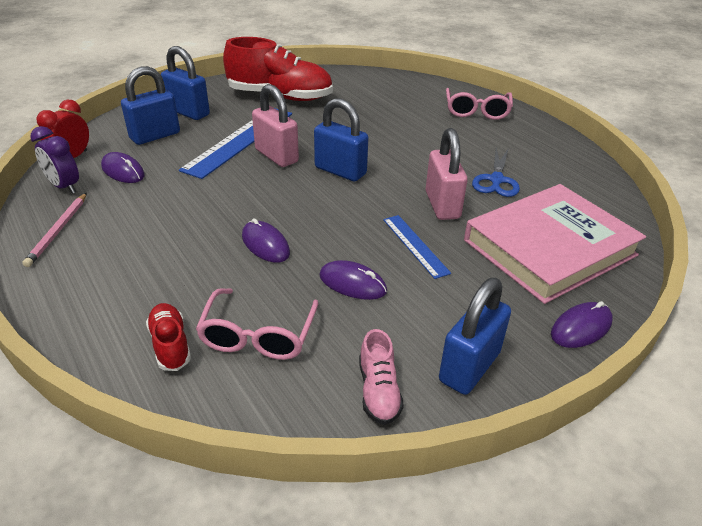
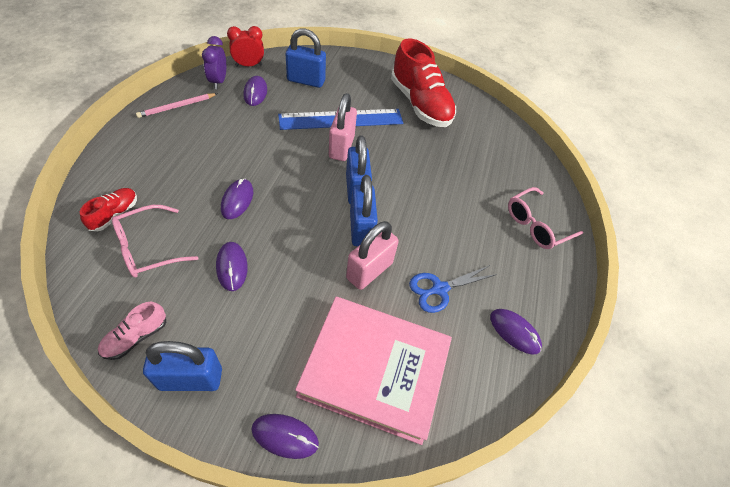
camera: 45 degrees right, 15 degrees up
blue padlock [161,46,210,120] -> blue padlock moved to [350,175,378,246]
blue ruler [383,215,451,279] -> none
none -> purple mouse [490,309,542,355]

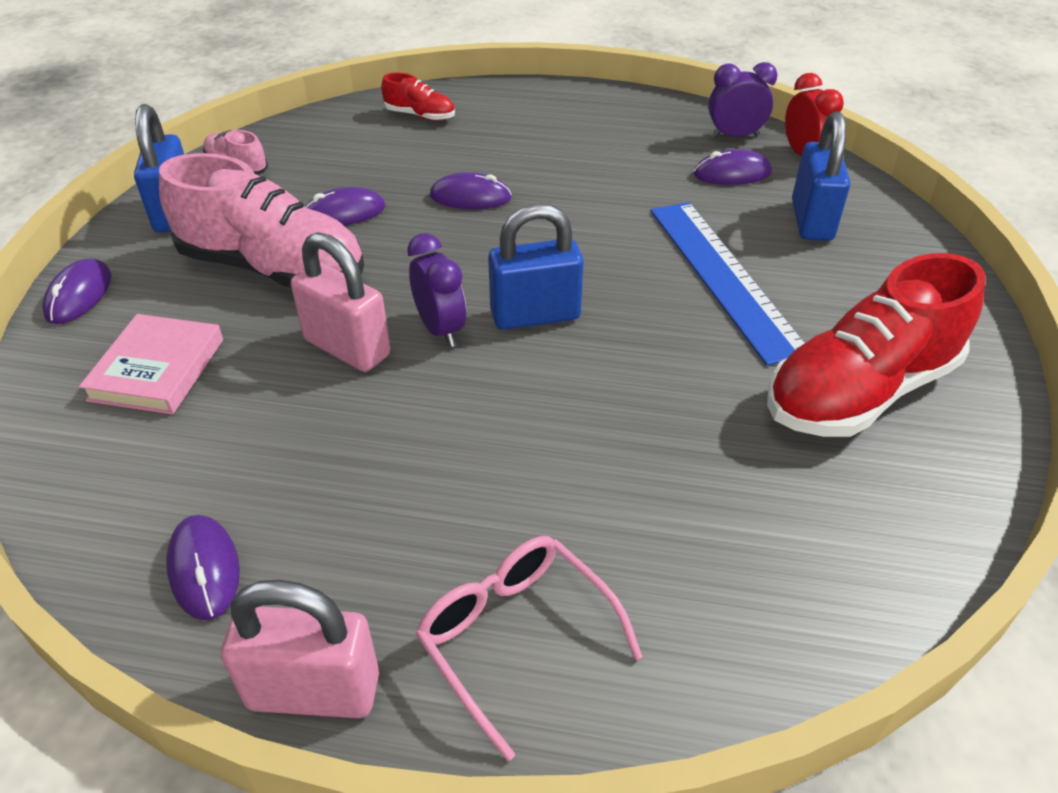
camera: 90 degrees right, 10 degrees down
pink glasses [112,205,198,278] -> none
pink pencil [136,93,218,118] -> none
pink book [295,297,452,445] -> pink book [79,314,223,415], size x0.54
pink padlock [329,93,357,161] -> pink padlock moved to [221,580,379,718]
blue padlock [350,175,378,246] -> purple clock [407,233,466,347]
blue scissors [409,265,497,313] -> none
purple mouse [490,309,542,355] -> purple mouse turned 60 degrees counterclockwise [166,515,240,620]
none -> pink shoe [159,153,364,288]

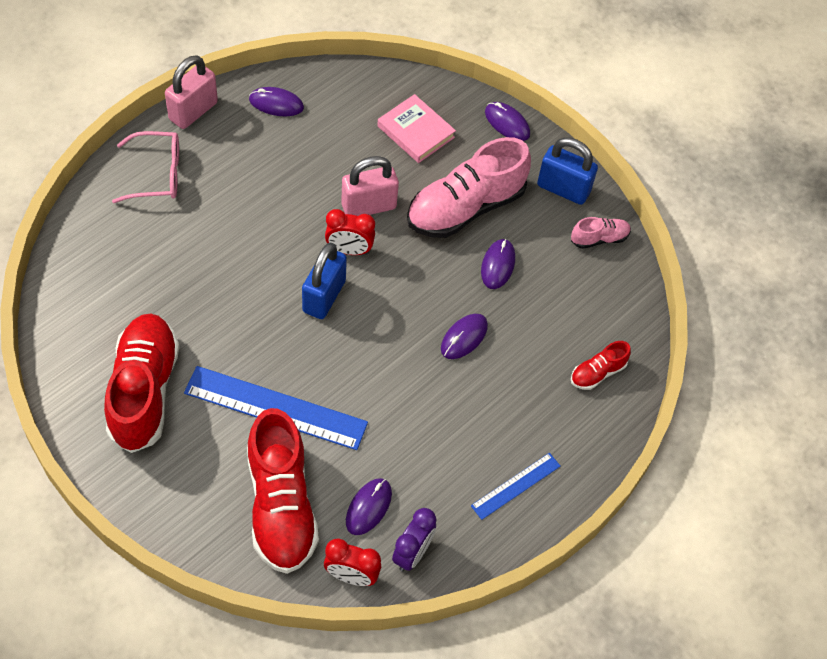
camera: 120 degrees right, 15 degrees up
purple clock [407,233,466,347] -> red clock [325,209,375,255]
blue padlock [792,111,850,241] -> red shoe [247,408,319,574]
none -> blue ruler [471,453,561,520]

